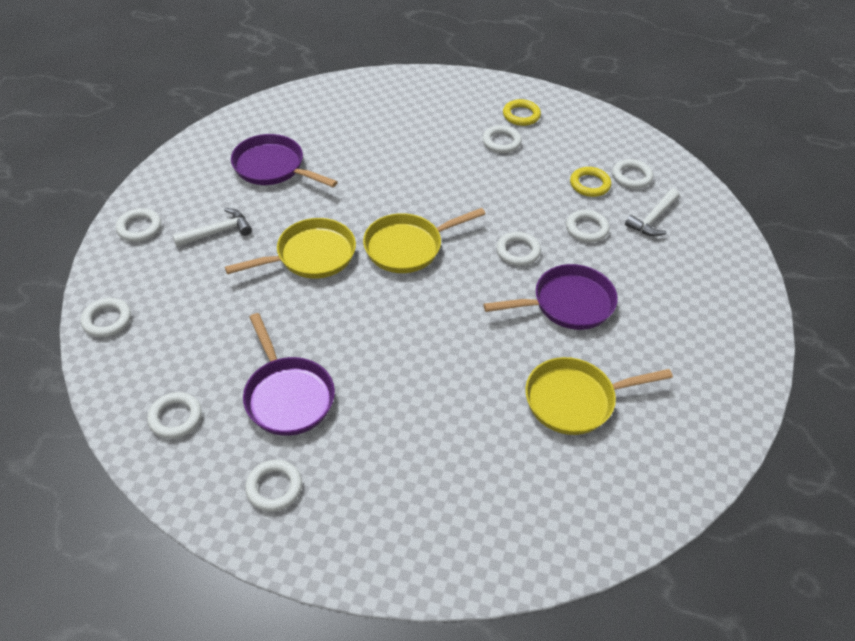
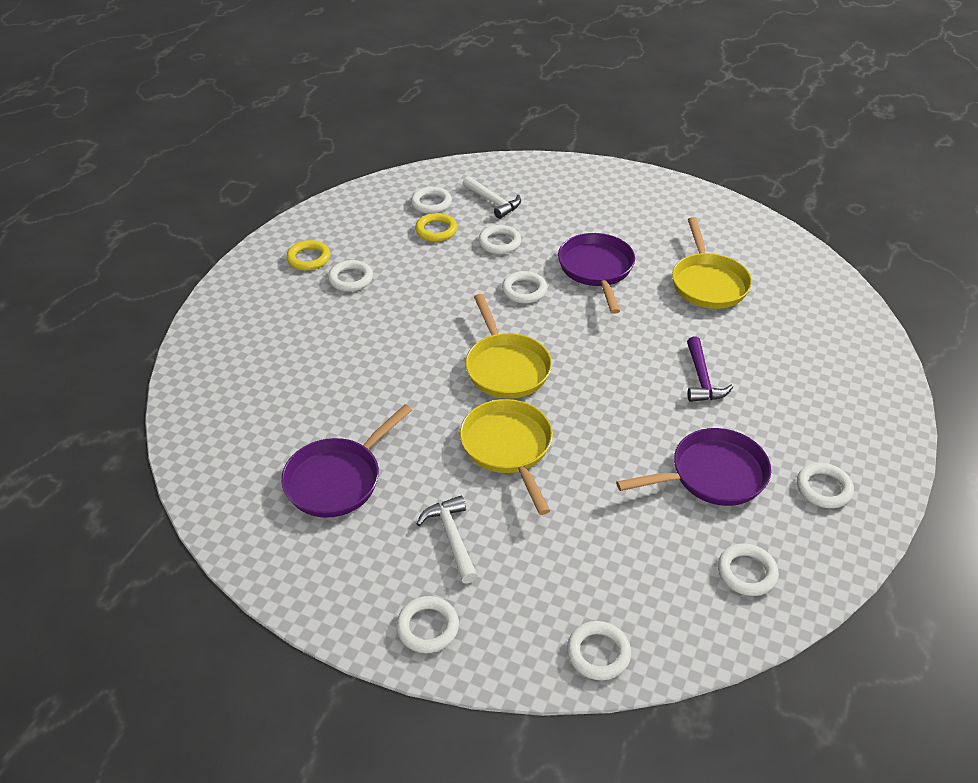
camera: 80 degrees left, 5 degrees down
none -> purple hammer [687,337,733,402]

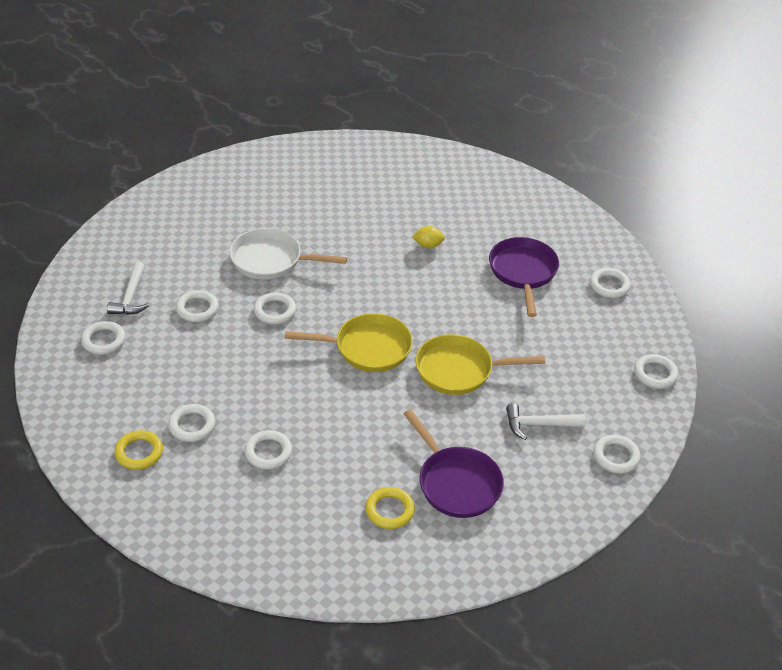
camera: 75 degrees left, 0 degrees up
yellow ring [415,213,458,242] -> yellow ring moved to [365,487,415,529]
white hammer [463,176,521,219] -> white hammer turned 120 degrees clockwise [107,261,149,315]
purple pan [558,233,635,314] -> white pan [230,228,347,280]
yellow pan [672,217,752,309] -> none
purple hammer [687,337,733,402] -> yellow lemon [412,226,445,248]
white ring [797,463,854,508] -> white ring moved to [245,430,292,469]

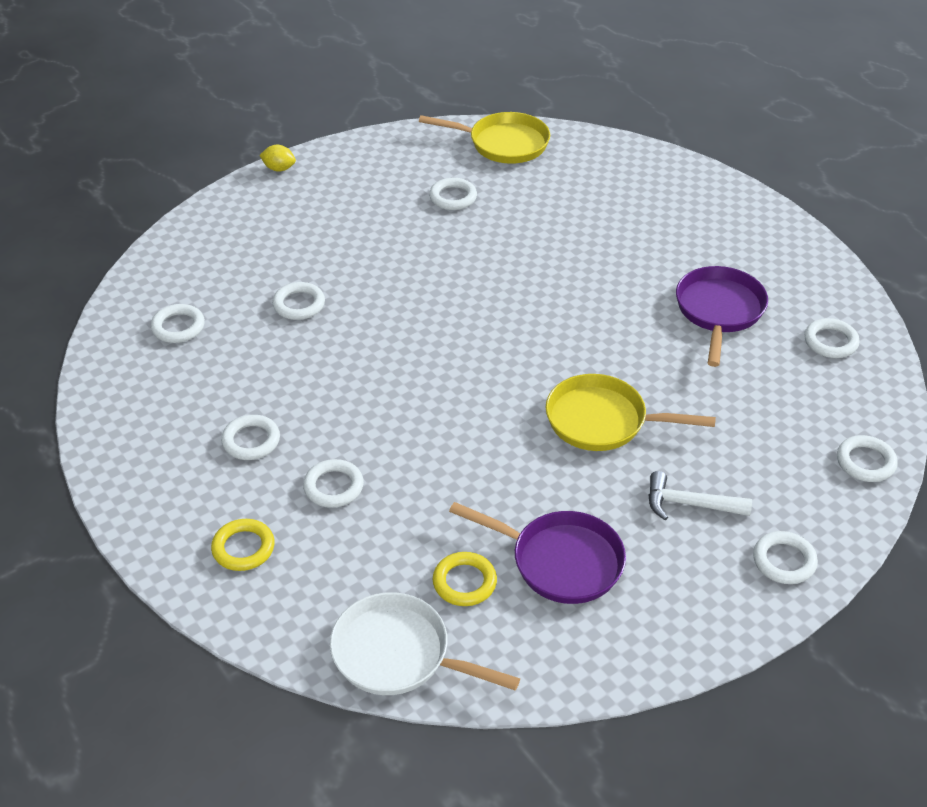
camera: 15 degrees right, 0 degrees up
white hammer [107,261,149,315] -> none
yellow ring [114,430,163,470] -> yellow ring moved to [211,519,275,571]
white pan [230,228,347,280] -> white pan moved to [330,592,520,695]
white ring [254,292,296,324] -> white ring moved to [429,178,477,210]
yellow pan [285,313,413,372] -> yellow pan moved to [419,112,550,164]
purple pan [403,409,504,518] -> purple pan turned 45 degrees counterclockwise [449,502,626,604]
yellow lemon [412,226,445,248] -> yellow lemon moved to [259,145,296,172]

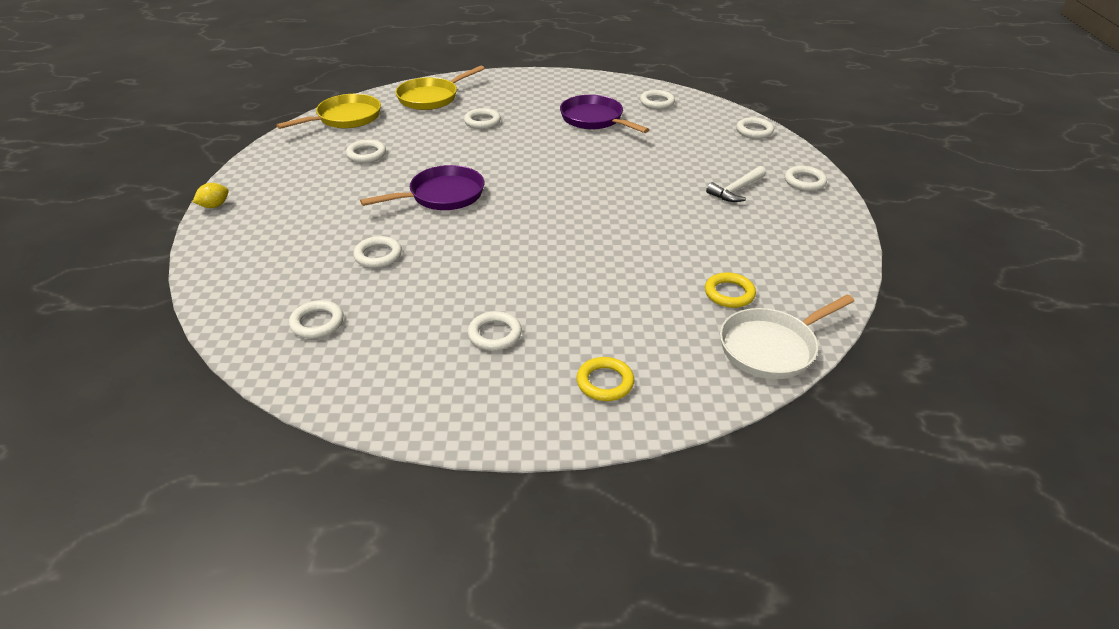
camera: 55 degrees left, 5 degrees down
white ring [303,459,364,508] -> white ring moved to [464,108,501,129]
purple pan [449,502,626,604] -> purple pan moved to [360,165,484,210]
yellow pan [546,374,716,451] -> yellow pan moved to [395,65,485,110]

